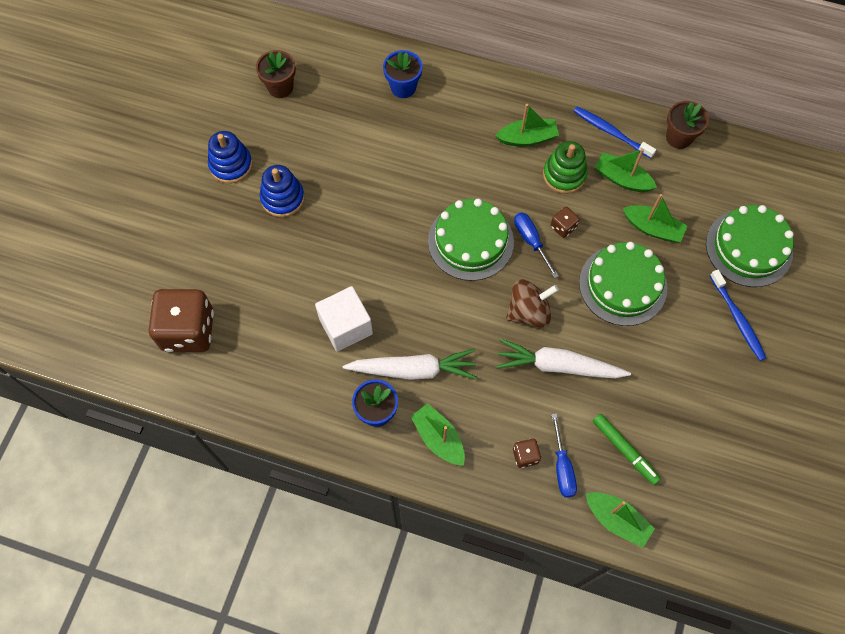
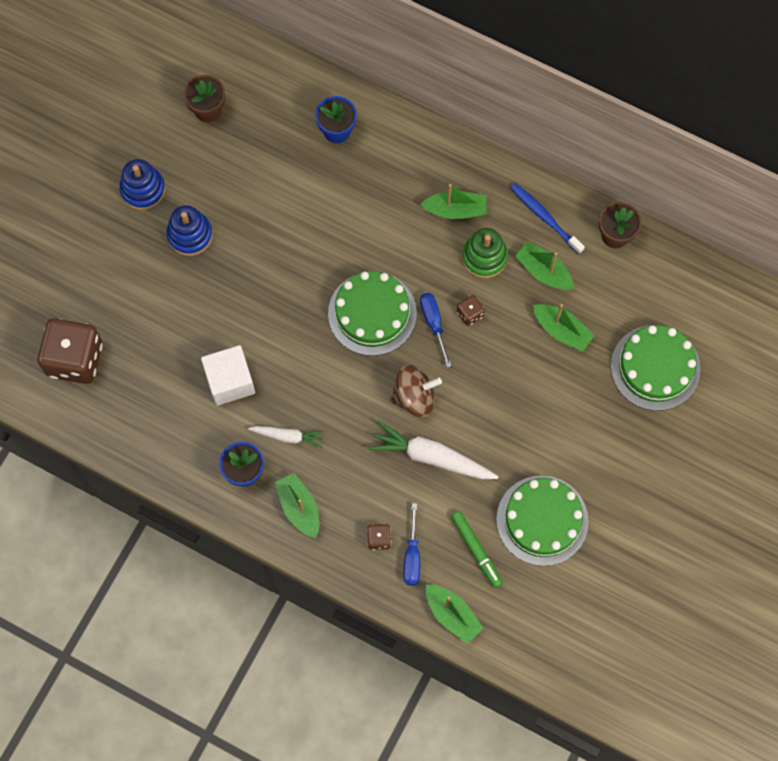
camera: 10 degrees right, 5 degrees up
white carrot [343,349,477,380] -> white carrot [248,426,324,448], size x0.58
green cake [579,242,667,326] -> green cake moved to [496,476,589,566]
blue toothbrush [710,270,766,361] -> none

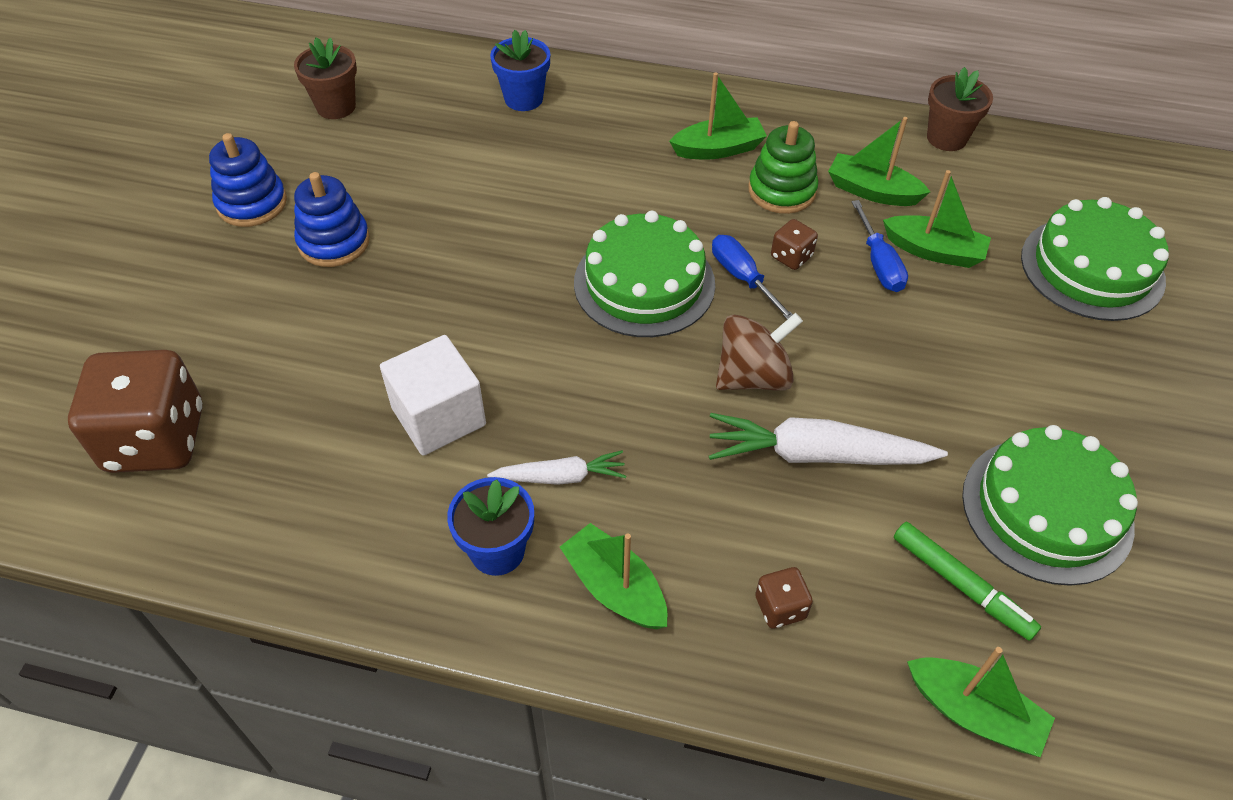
camera: 15 degrees left, 20 degrees down
blue screwdriver [403,503,420,586] -> blue screwdriver moved to [852,200,908,292]
blue toothbrush [511,183,585,254] -> none

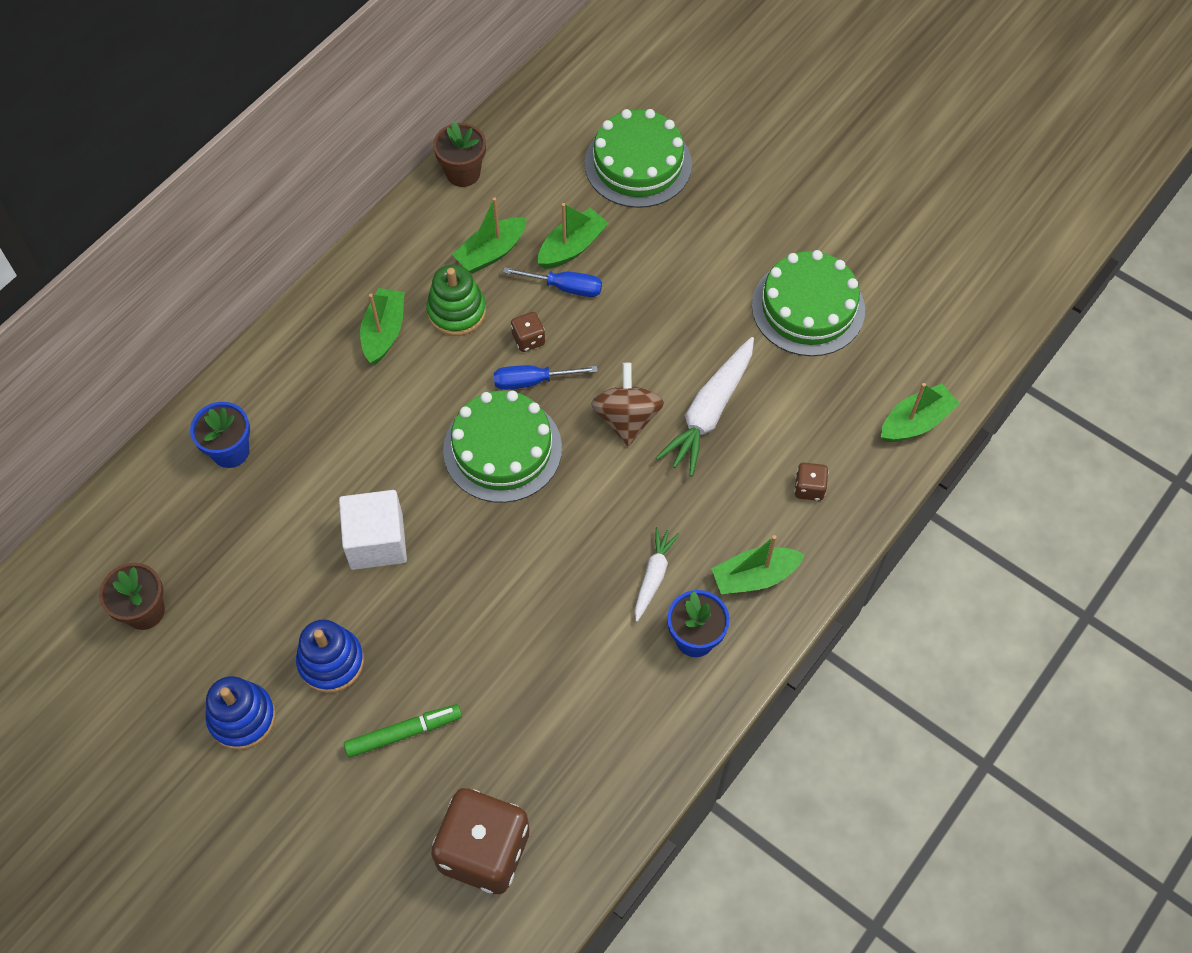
camera: 65 degrees left, 10 degrees up
white cube [380,335,486,456] -> white cube moved to [339,490,407,570]
green marker [894,522,1041,641] -> green marker moved to [344,704,462,758]

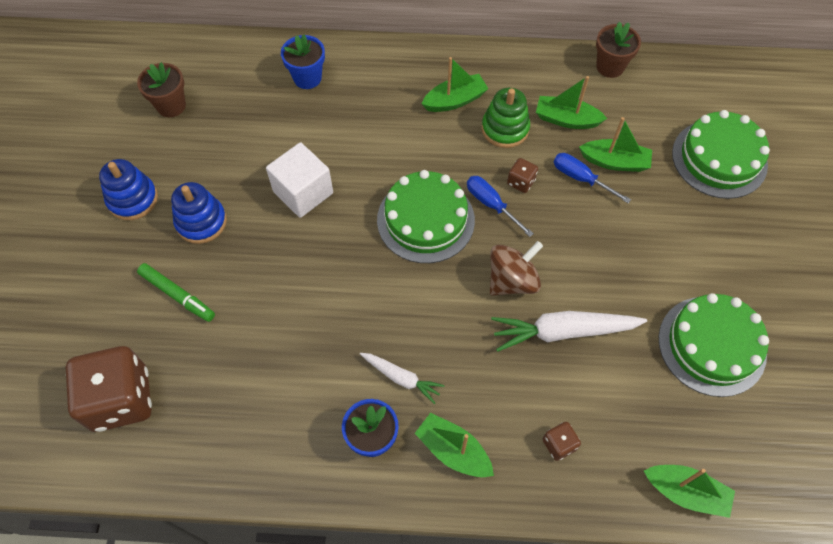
camera: 55 degrees right, 0 degrees up
blue screwdriver [503,267,602,297] -> blue screwdriver turned 150 degrees clockwise [554,153,631,203]
white carrot [635,527,680,622] -> white carrot turned 45 degrees clockwise [360,353,445,404]

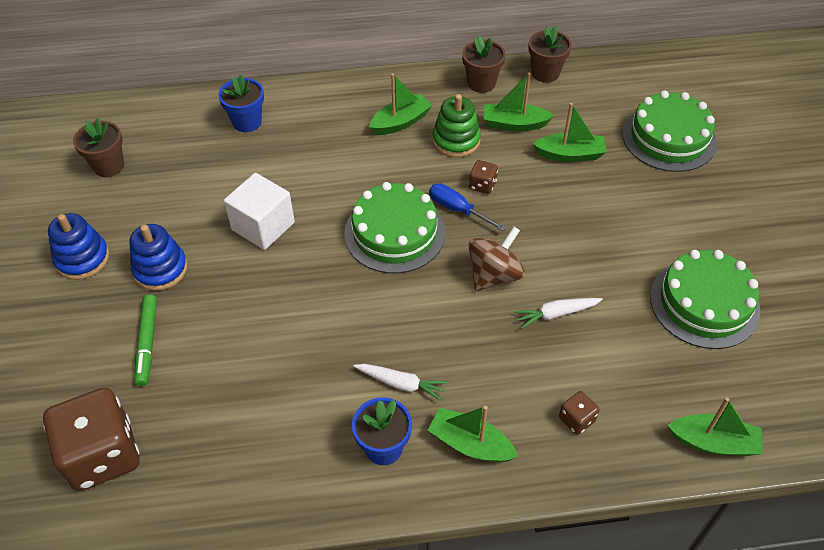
camera: 10 degrees left, 10 degrees down
green marker [137,263,215,322] -> green marker turned 60 degrees clockwise [135,294,157,386]
white carrot [491,311,647,352] -> white carrot [514,298,603,329], size x0.58
blue screwdriver [554,153,631,203] -> none
none -> brown flower pot [462,36,506,93]

